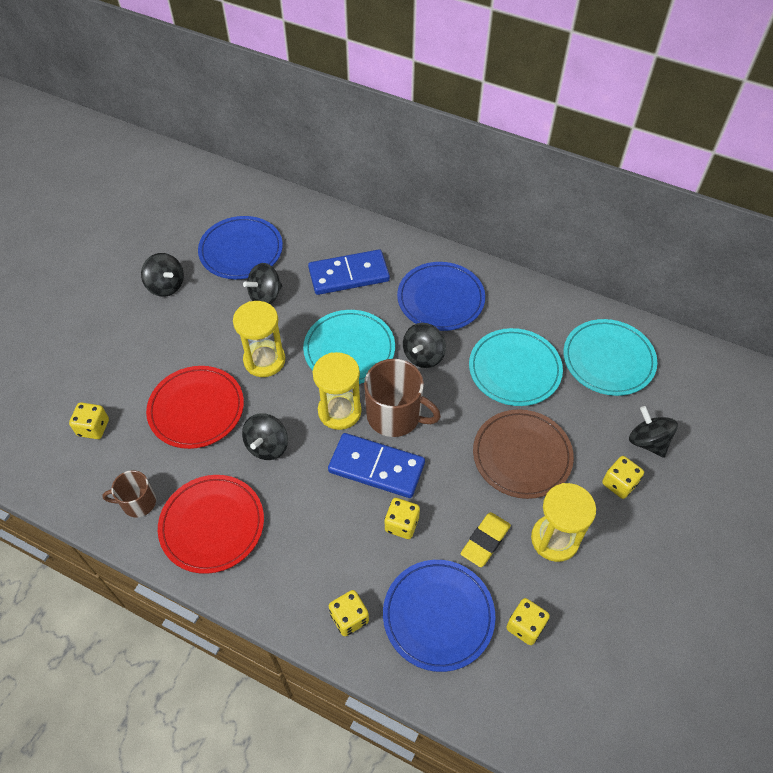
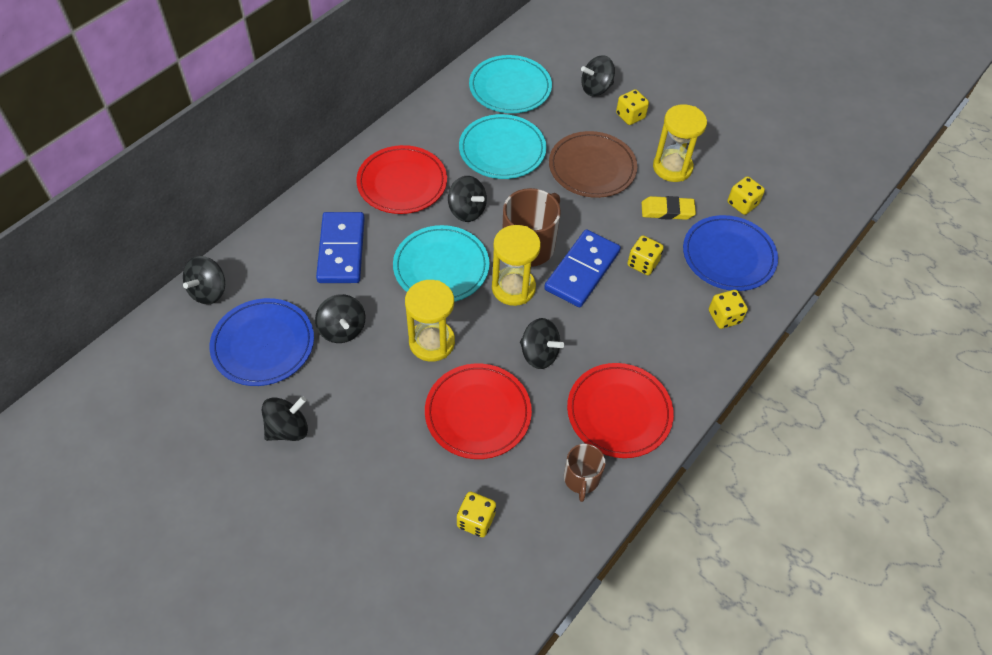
camera: 80 degrees left, 0 degrees up
blue plate [397,262,485,331] -> red plate [356,145,447,214]
yellow eraser [461,512,511,567] -> yellow eraser turned 45 degrees counterclockwise [642,196,696,220]
none -> black spinning top [183,256,225,305]

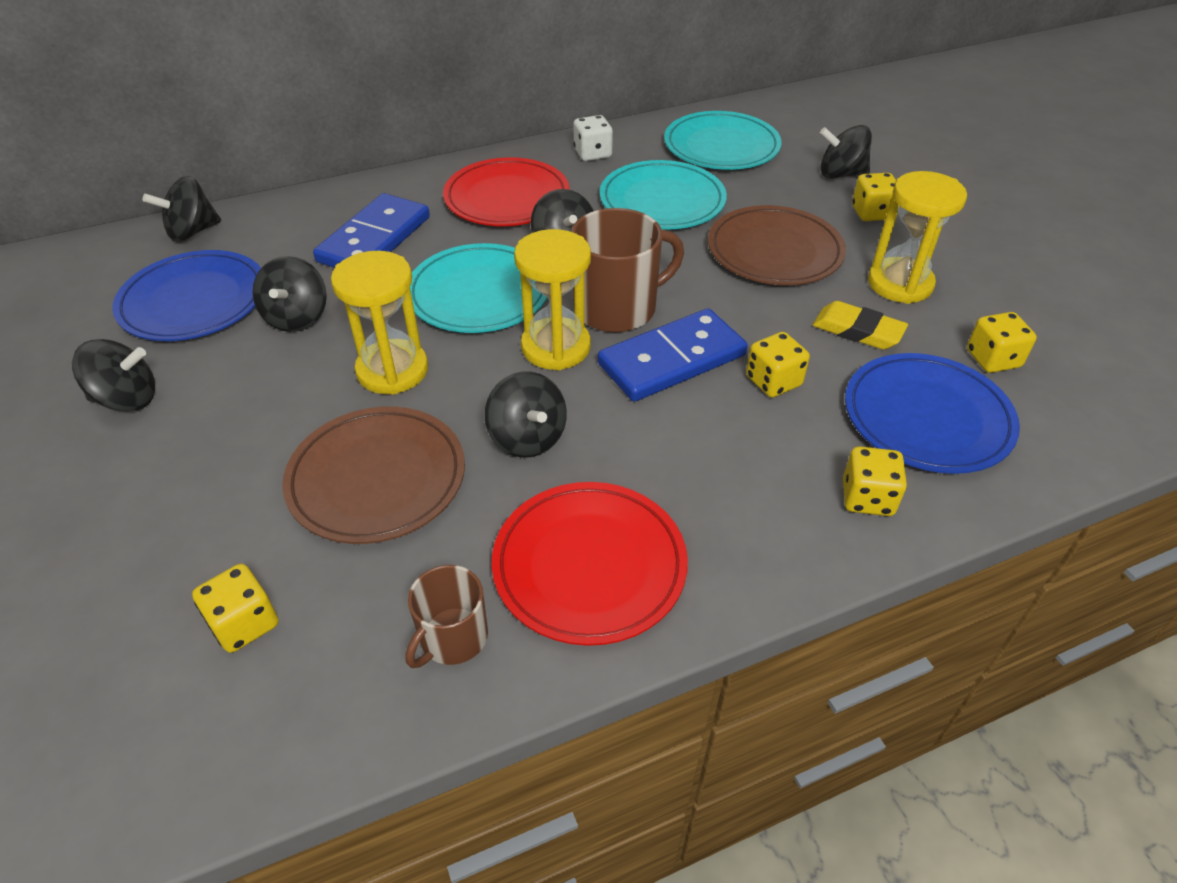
camera: 30 degrees right, 10 degrees down
red plate [425,364,532,459] -> brown plate [282,406,465,544]
none -> white dice [574,115,613,161]

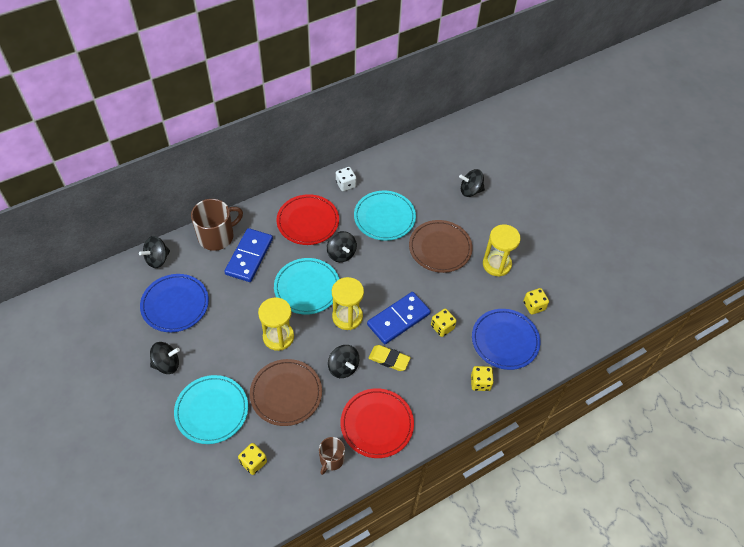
camera: 10 degrees left, 10 degrees up
black spinning top [253,256,327,332] -> none
brown mug [571,208,684,332] -> brown mug moved to [191,199,243,251]
turquoise plate [664,111,782,170] -> turquoise plate moved to [174,375,248,444]
yellow eraser [813,301,908,350] -> yellow eraser moved to [368,345,411,371]
yellow dice [852,173,896,221] -> none

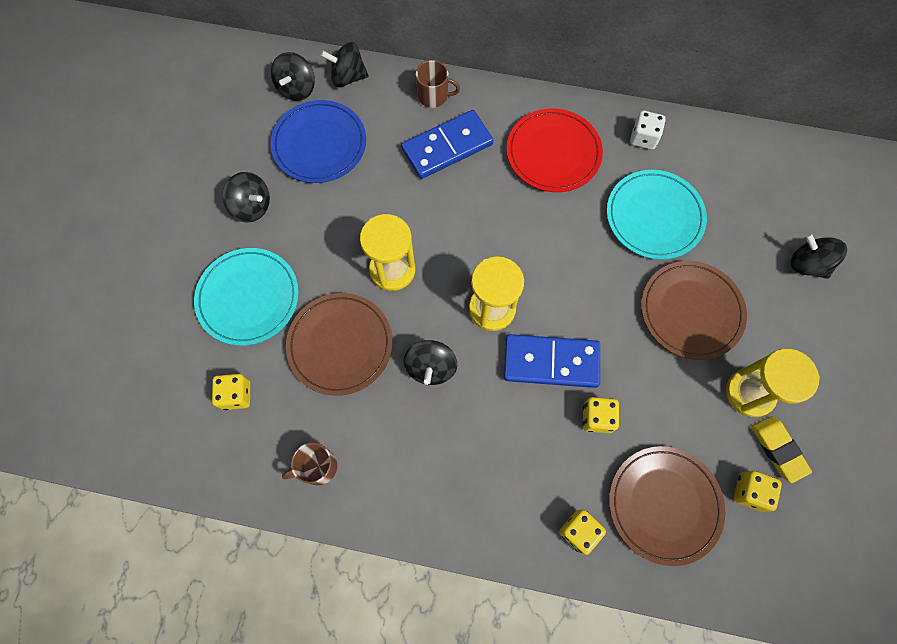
camera: 45 degrees right, 15 degrees up
brown mug [191,199,243,251] -> brown mug [416,60,460,108], size x0.58
turquoise plate [274,258,339,315] -> none
black spinning top [327,231,357,262] -> black spinning top moved to [271,52,315,101]
red plate [341,388,414,458] -> none
yellow eraser [368,345,411,371] -> yellow eraser moved to [751,416,812,483]
blue plate [472,309,540,370] -> brown plate [609,446,725,566]

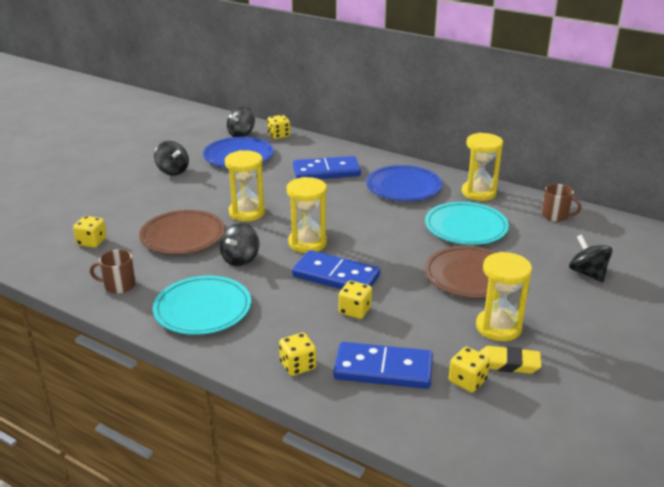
camera: 20 degrees right, 40 degrees down
turquoise plate [194,248,299,346] -> turquoise plate moved to [153,275,251,335]
black spinning top [320,42,369,87] -> yellow dice [267,115,290,139]
brown mug [416,60,460,108] -> brown mug moved to [542,184,582,222]
red plate [507,108,603,192] -> blue plate [366,165,442,201]
brown plate [609,446,725,566] -> blue domino [334,342,433,389]
white dice [630,111,666,150] -> yellow hourglass [462,133,503,201]
yellow eraser [751,416,812,483] -> yellow eraser turned 75 degrees counterclockwise [479,346,541,374]

